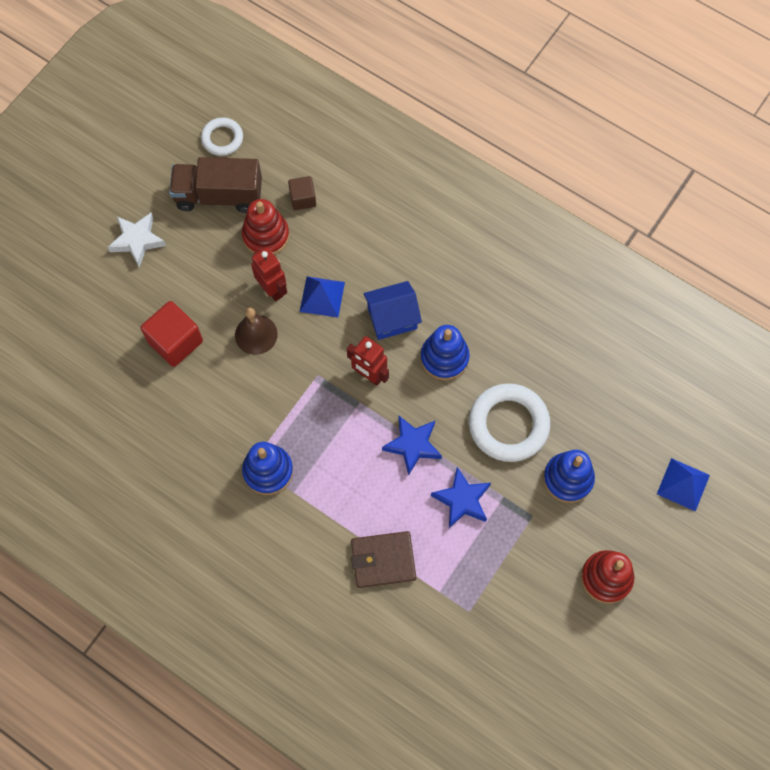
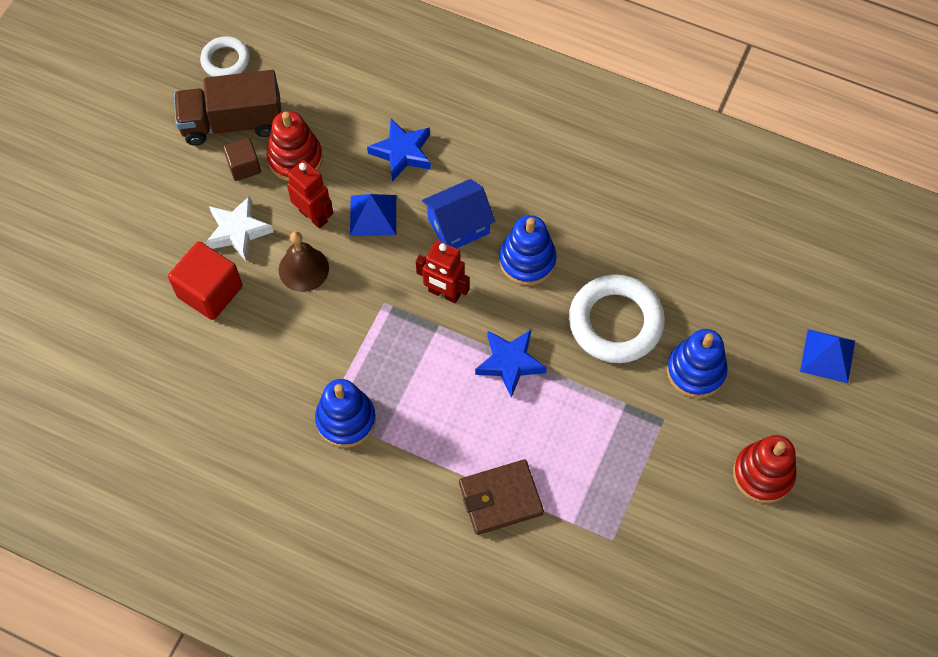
camera: 10 degrees left, 5 degrees down
white star [107,212,166,267] -> white star moved to [205,196,273,261]
brown cube [288,176,316,210] -> brown cube moved to [223,138,261,181]
blue star [431,467,491,528] -> blue star moved to [367,118,431,181]

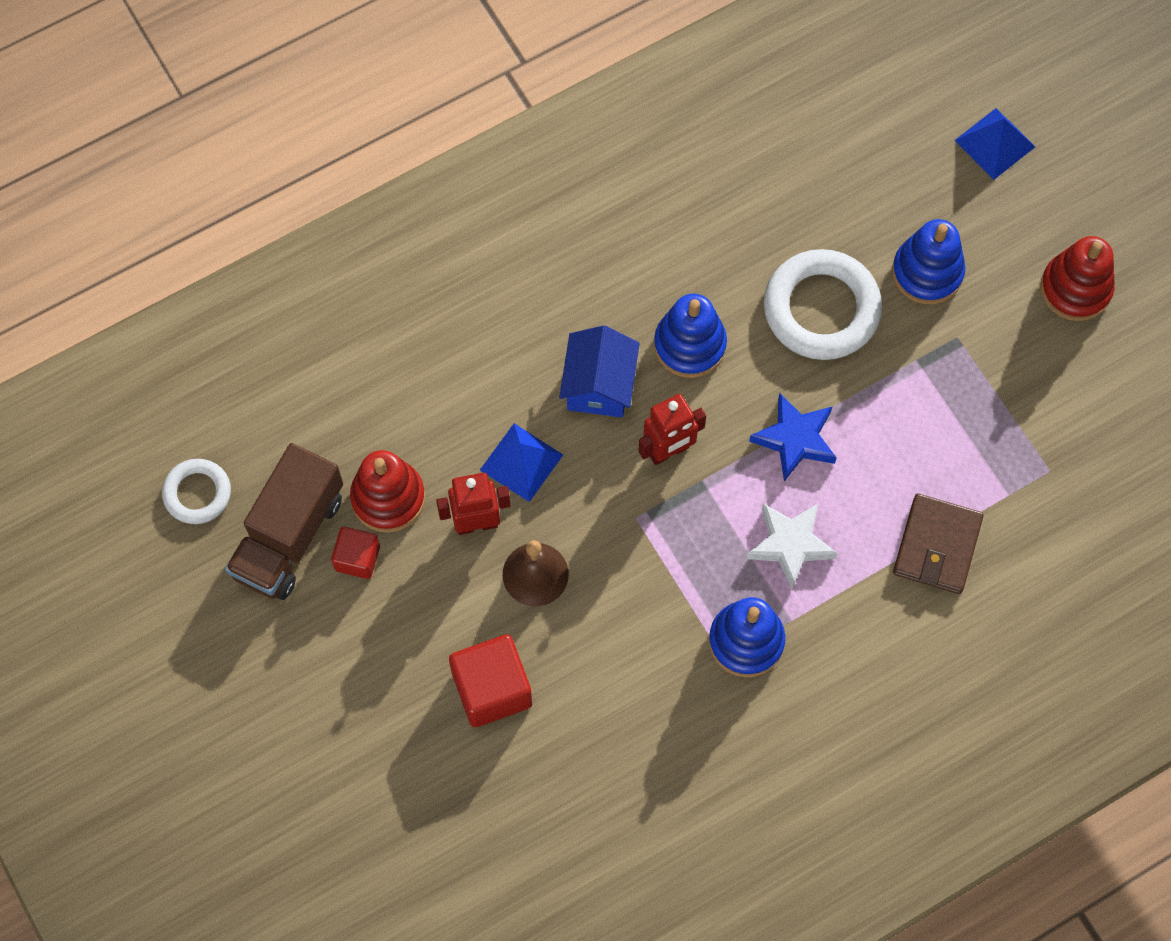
camera: 55 degrees left, 5 degrees up
white star [205,196,273,261] -> white star moved to [746,503,838,589]
brown cube [223,138,261,181] -> red cube [331,527,380,579]
blue star [367,118,431,181] -> none

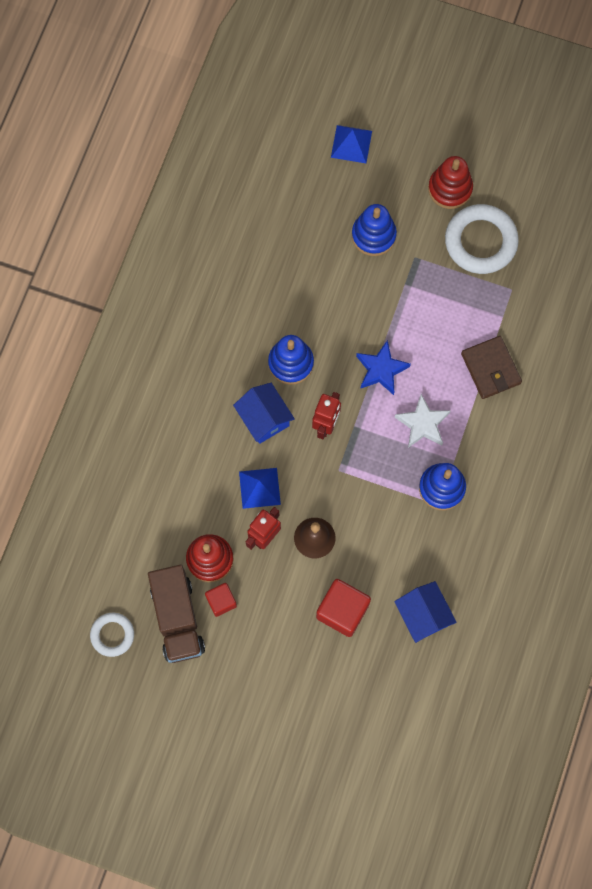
camera: 40 degrees left, 5 degrees up
white ring [764,249,882,360] -> white ring moved to [445,204,519,274]
none -> blue house [394,581,457,643]

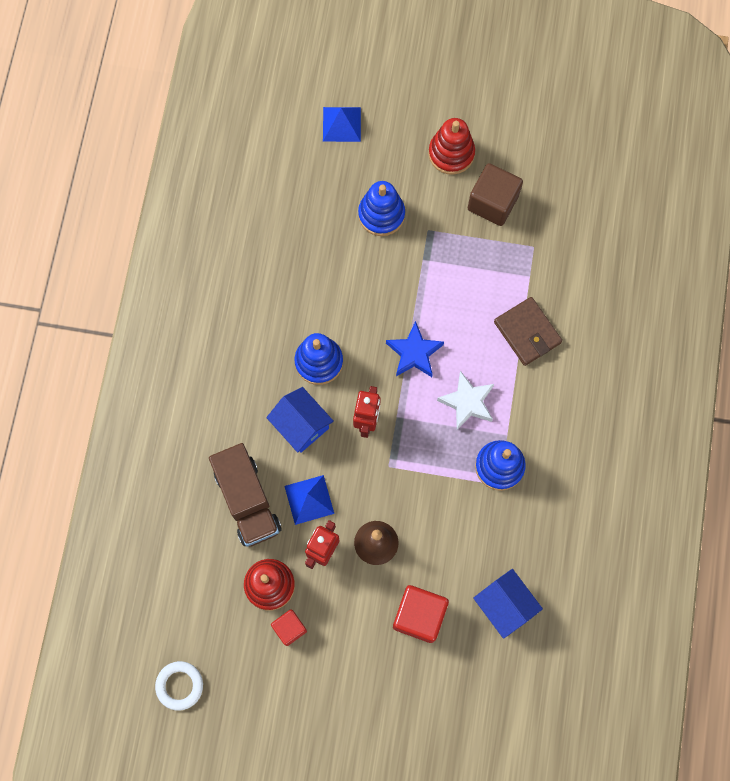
camera: 10 degrees left, 0 degrees up
brown truck [148,565,205,663] -> brown truck moved to [209,443,282,547]
white ring [445,204,519,274] -> brown cube [468,163,523,226]

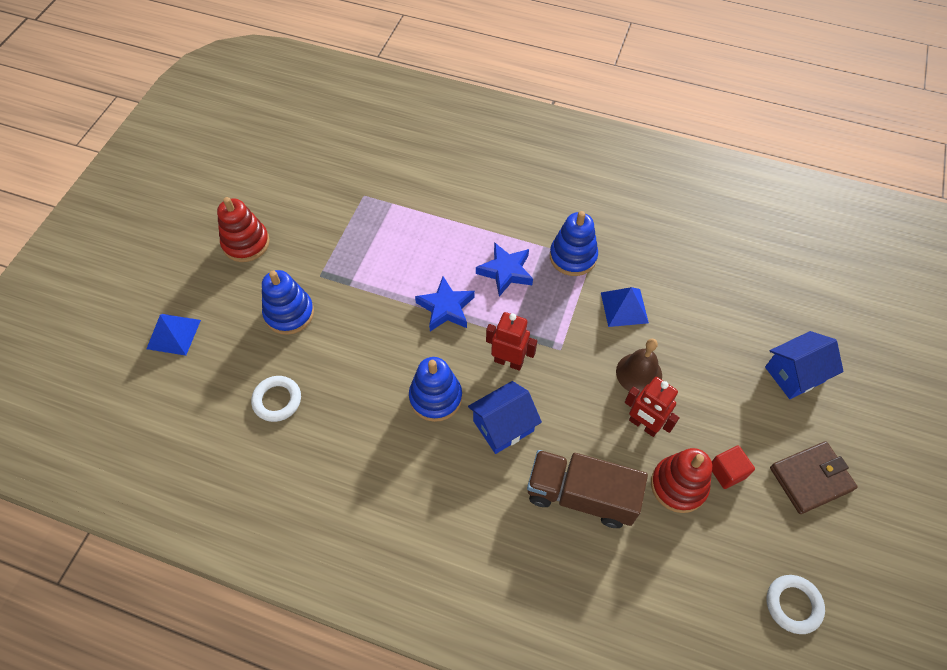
camera: 80 degrees left, 15 degrees down
brown truck [209,443,282,547] -> brown truck turned 150 degrees counterclockwise [527,450,648,528]
blue pyramid [285,475,334,525] -> blue pyramid moved to [601,287,649,327]
red cube [393,585,449,643] -> none
white star [437,371,494,430] -> blue star [476,242,533,297]
brown cube [468,163,523,226] -> none
blue house [473,569,543,639] -> blue house moved to [765,331,844,399]
brown wallet [494,297,562,366] -> brown wallet moved to [770,441,858,514]
none -> white ring [251,376,301,422]

